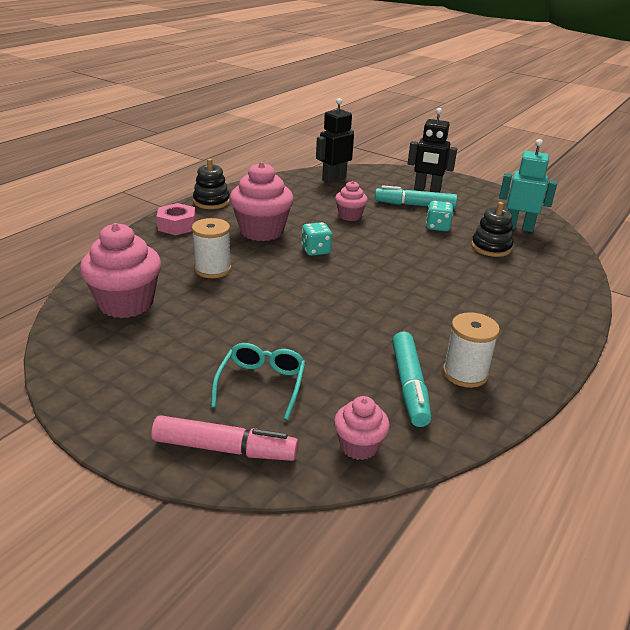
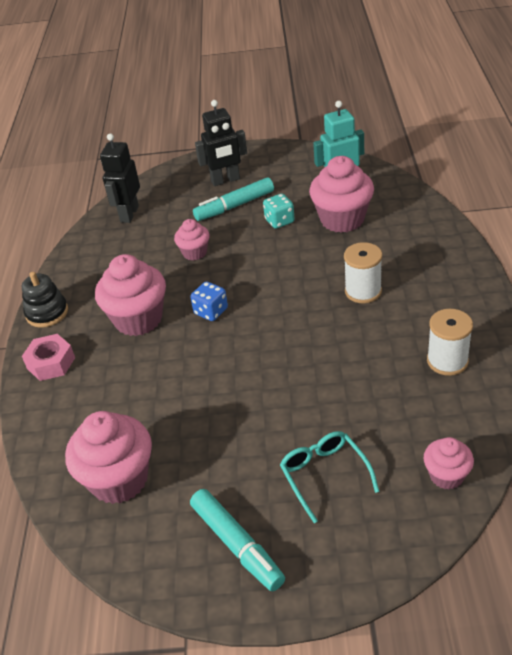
camera: 30 degrees left, 10 degrees up
pink marker [151,415,298,461] -> none
white spool [192,218,231,278] -> white spool moved to [344,242,382,303]
turquoise dice [301,222,332,256] -> blue dice [190,282,228,321]
turquoise marker [392,331,431,427] -> turquoise marker moved to [190,489,285,591]
black stacking toy [471,202,513,257] -> pink cupcake [309,156,374,233]

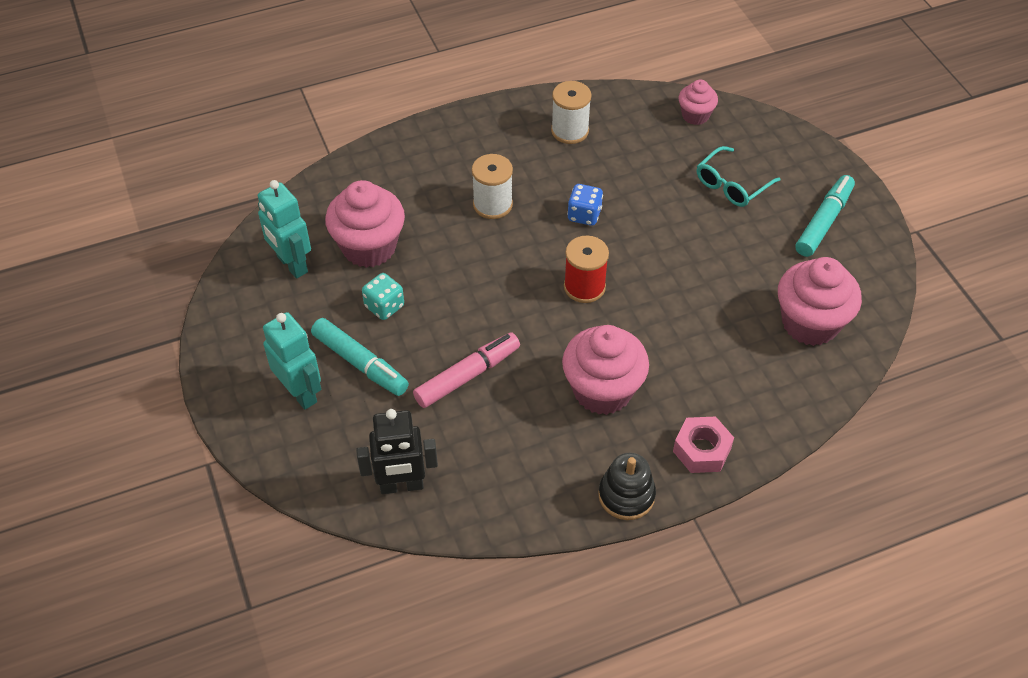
camera: 115 degrees left, 10 degrees up
pink cupcake [174,219,210,260] -> pink marker [413,332,520,408]
blue dice [190,282,228,321] -> blue dice moved to [567,184,603,226]
black robot [195,100,247,186] -> turquoise robot [263,312,321,410]
none -> red spool [564,236,609,303]

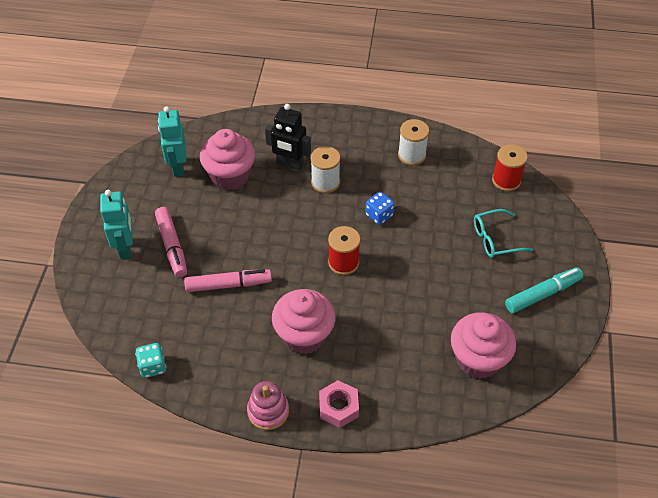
camera: 30 degrees right, 0 degrees up
turquoise marker [311,318,409,396] -> pink marker [155,207,187,277]
black robot [356,409,438,494] -> black robot moved to [265,104,311,171]
turquoise dice [362,273,404,320] -> turquoise dice moved to [135,343,167,378]
black stacking toy [598,453,656,520] -> pink stacking toy [247,381,289,430]
pink cupcake [679,80,718,125] -> red spool [492,144,528,191]

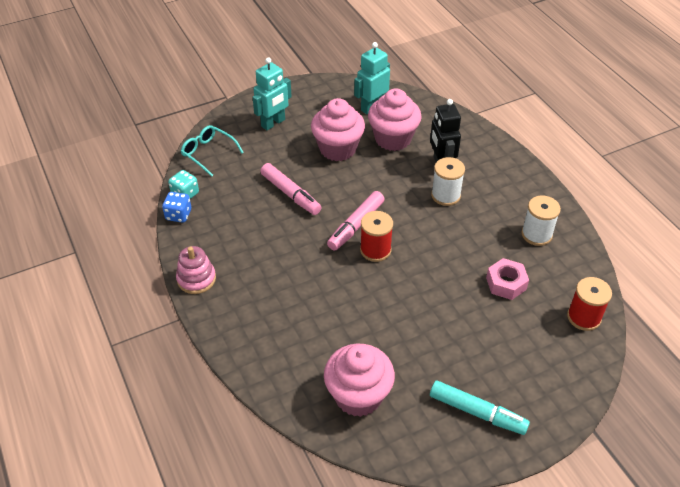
camera: 55 degrees right, 5 degrees down
pink marker [155,207,187,277] -> pink marker moved to [327,191,385,251]
pink cupcake [272,289,336,354] -> pink cupcake moved to [311,98,365,161]
pink nut [319,380,359,428] -> pink nut moved to [486,258,529,300]
blue dice [365,192,395,225] -> blue dice moved to [162,192,191,223]
turquoise glasses [474,209,533,258] -> turquoise glasses moved to [181,125,244,177]

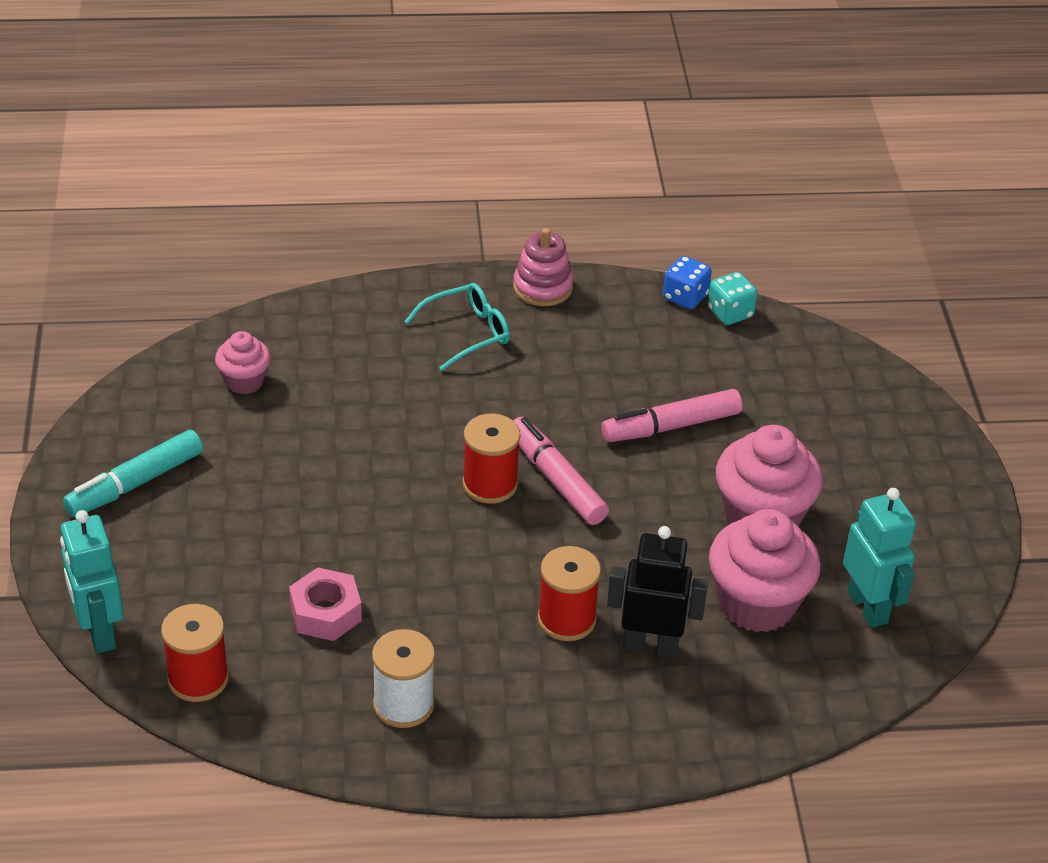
camera: 110 degrees right, 5 degrees down
turquoise glasses [181,125,244,177] -> turquoise glasses moved to [404,283,510,371]
turquoise robot [253,57,292,130] -> turquoise robot moved to [60,510,124,654]
pink cupcake [324,344,395,417] -> pink cupcake [215,331,271,394], size x0.55
white spool [431,157,465,206] -> red spool [538,546,601,641]

